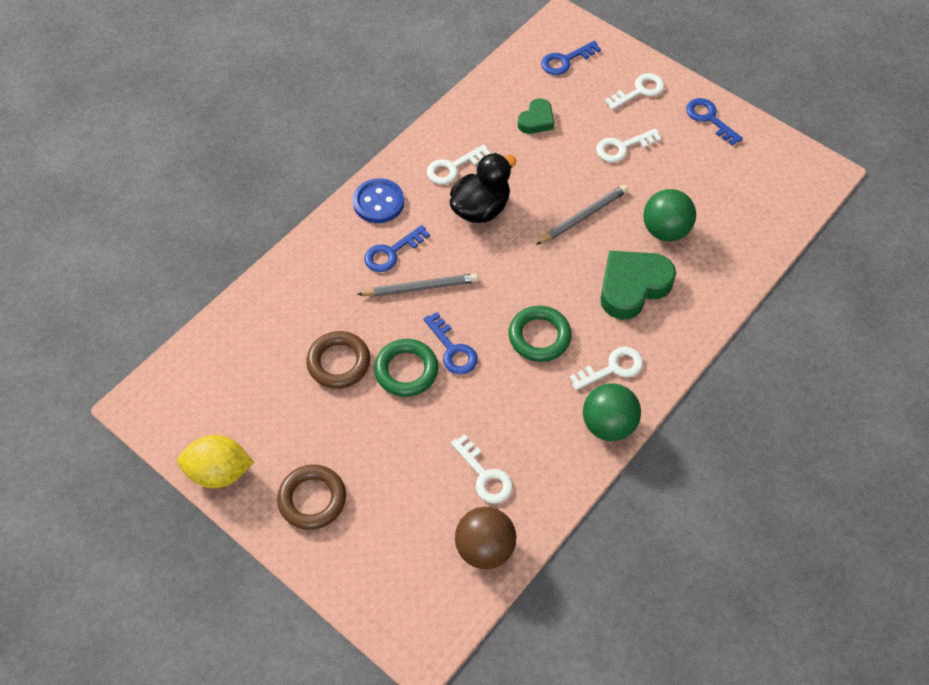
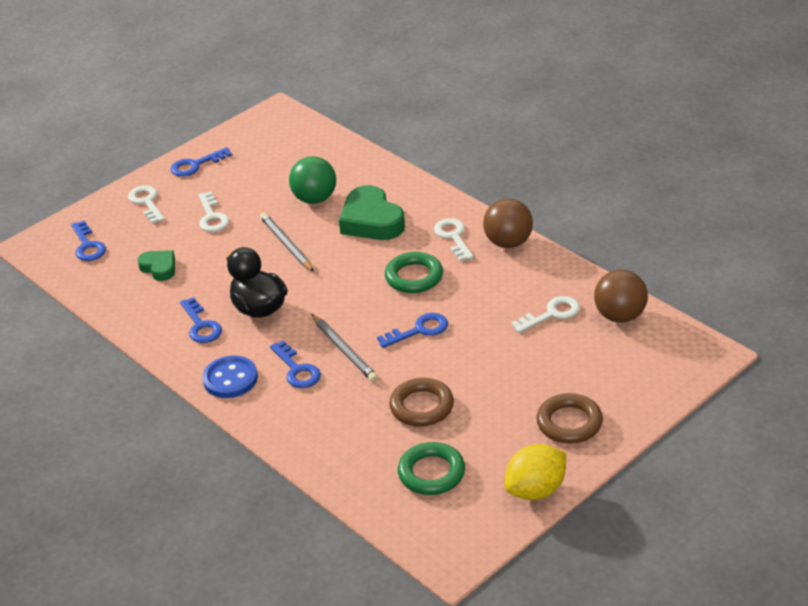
camera: 80 degrees left, 20 degrees down
yellow lemon [177,435,254,488] -> yellow lemon turned 45 degrees clockwise [505,444,566,500]
grey pencil [357,273,478,297] -> grey pencil turned 150 degrees clockwise [312,314,378,382]
green ring [374,339,438,397] -> green ring moved to [398,442,465,495]
white key [427,144,491,185] -> blue key [180,297,222,343]
green ball [583,383,641,441] -> brown ball [483,198,533,248]

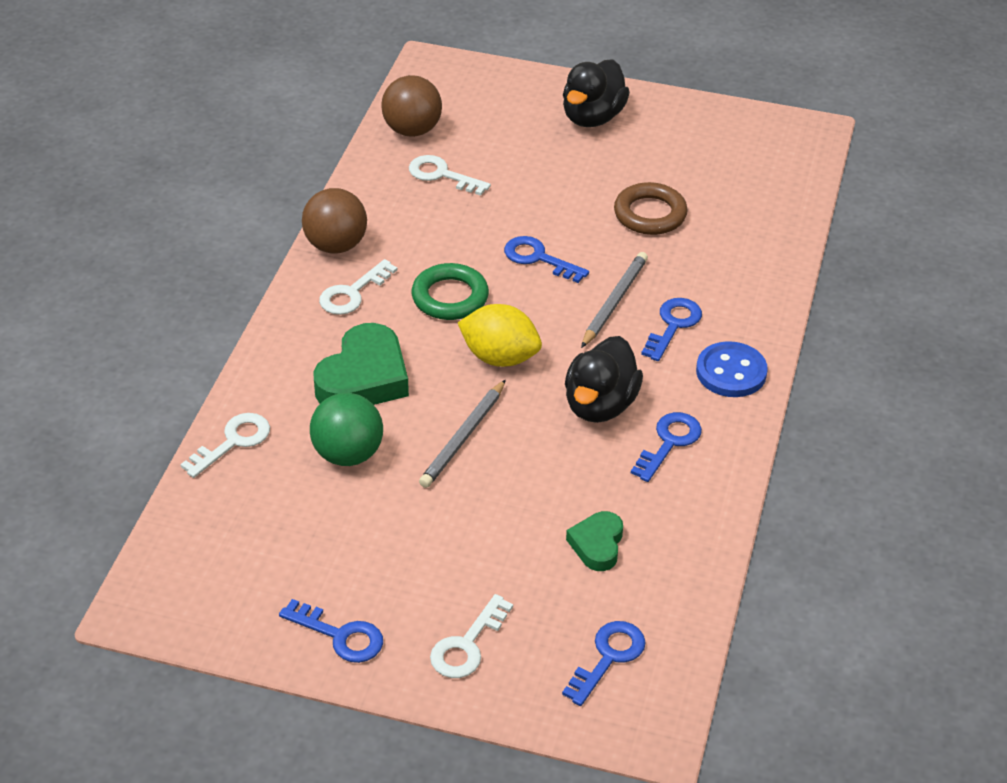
camera: 125 degrees left, 5 degrees up
white key [198,192,229,232] -> white key moved to [180,413,270,478]
green ring [398,442,465,495] -> none
yellow lemon [505,444,566,500] -> yellow lemon moved to [458,304,542,367]
brown ring [537,393,603,444] -> black duck [563,59,630,127]

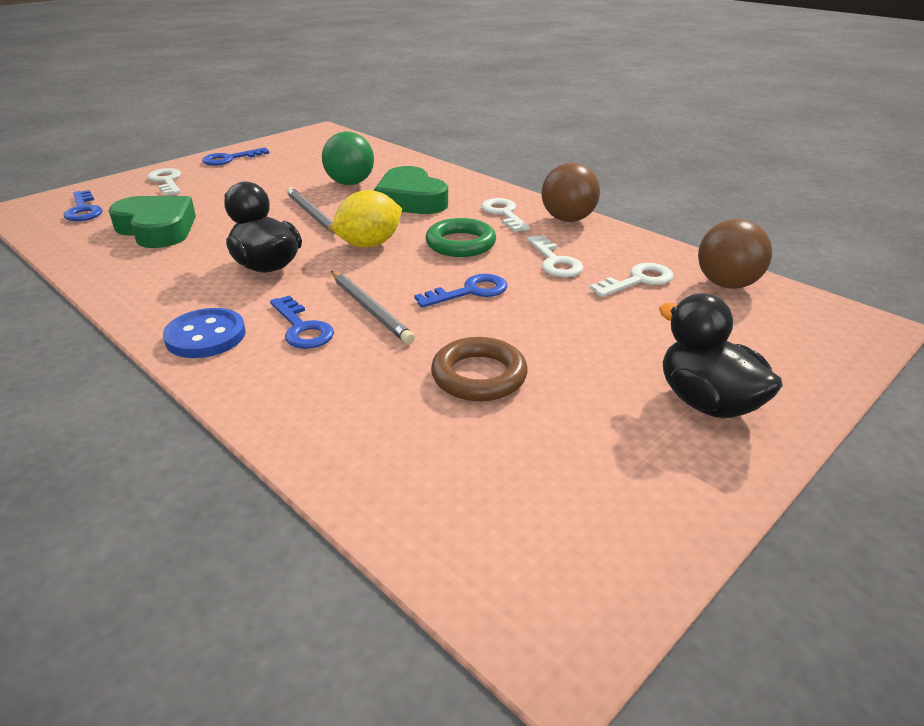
camera: 120 degrees right, 10 degrees down
white key [180,413,270,478] -> white key moved to [527,235,584,277]
green heart [566,511,623,571] -> green heart [108,196,196,248], size x1.77
blue key [631,412,702,482] -> none

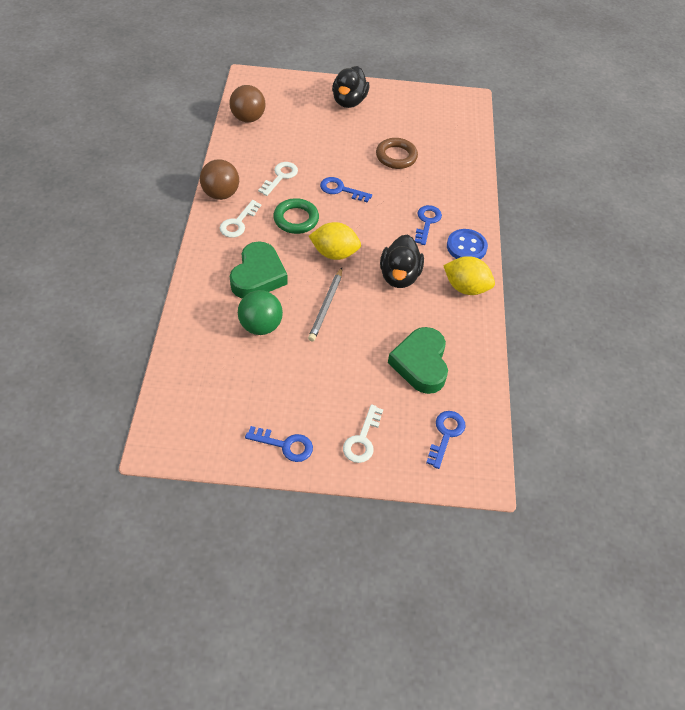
camera: 135 degrees left, 20 degrees up
grey pencil [331,271,415,344] -> none
white key [590,263,673,297] -> none
none -> yellow lemon [443,256,495,295]

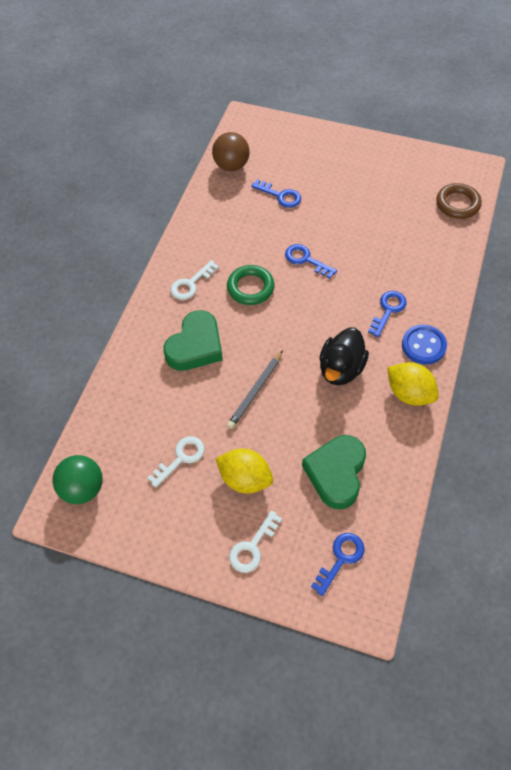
camera: 20 degrees right, 5 degrees up
brown ball [200,159,239,200] -> none
green ball [238,290,283,335] -> green ball moved to [52,455,103,504]
blue key [245,426,313,462] -> blue key moved to [251,179,301,208]
white key [258,162,298,196] -> white key moved to [147,436,205,488]
yellow lemon [309,222,361,260] -> yellow lemon moved to [215,449,273,494]
black duck [332,66,369,108] -> none
brown ring [376,138,418,169] -> brown ring moved to [436,183,482,219]

